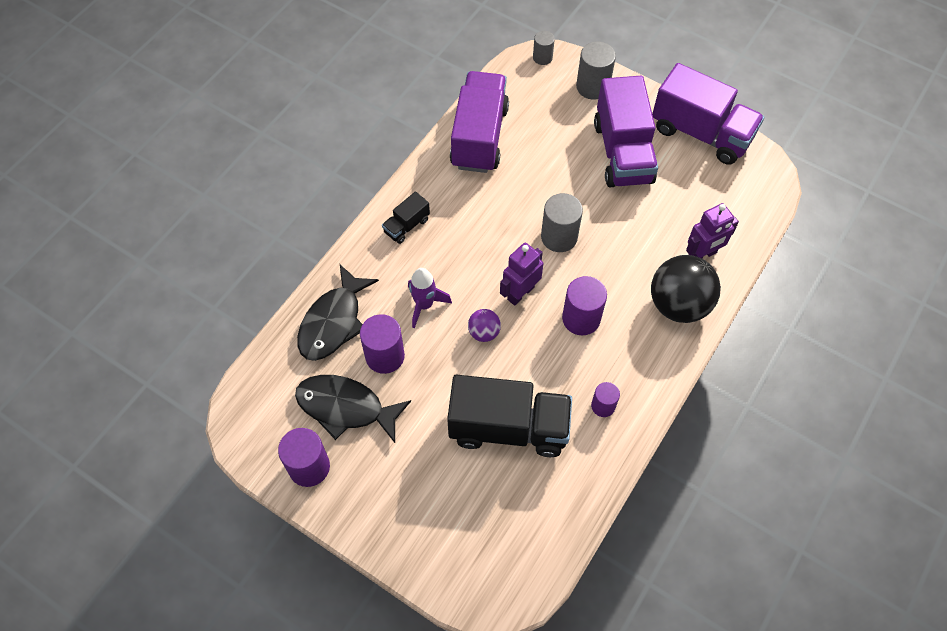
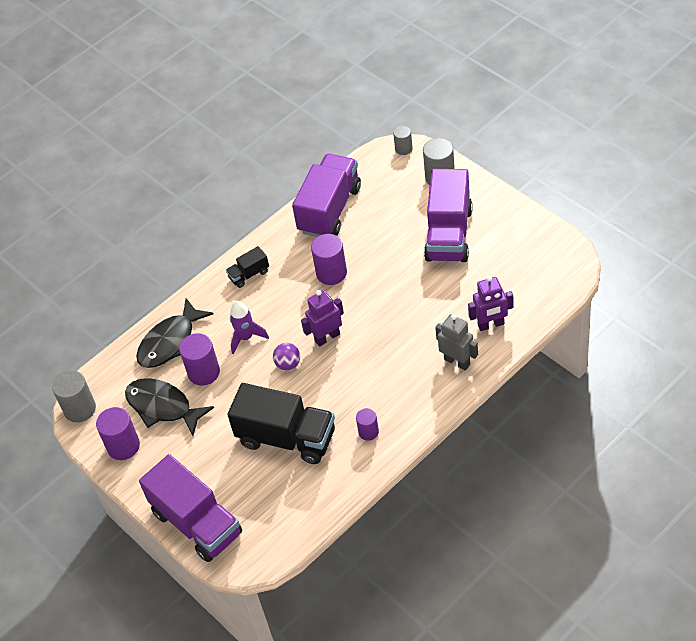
camera: 20 degrees right, 10 degrees down
grey cylinder [541,193,583,252] -> grey cylinder moved to [52,370,96,423]
purple cylinder [562,276,607,335] -> purple cylinder moved to [311,234,347,285]
black ball [651,255,721,323] -> grey robot [435,314,478,371]
purple truck [652,63,764,165] -> purple truck moved to [139,454,242,562]

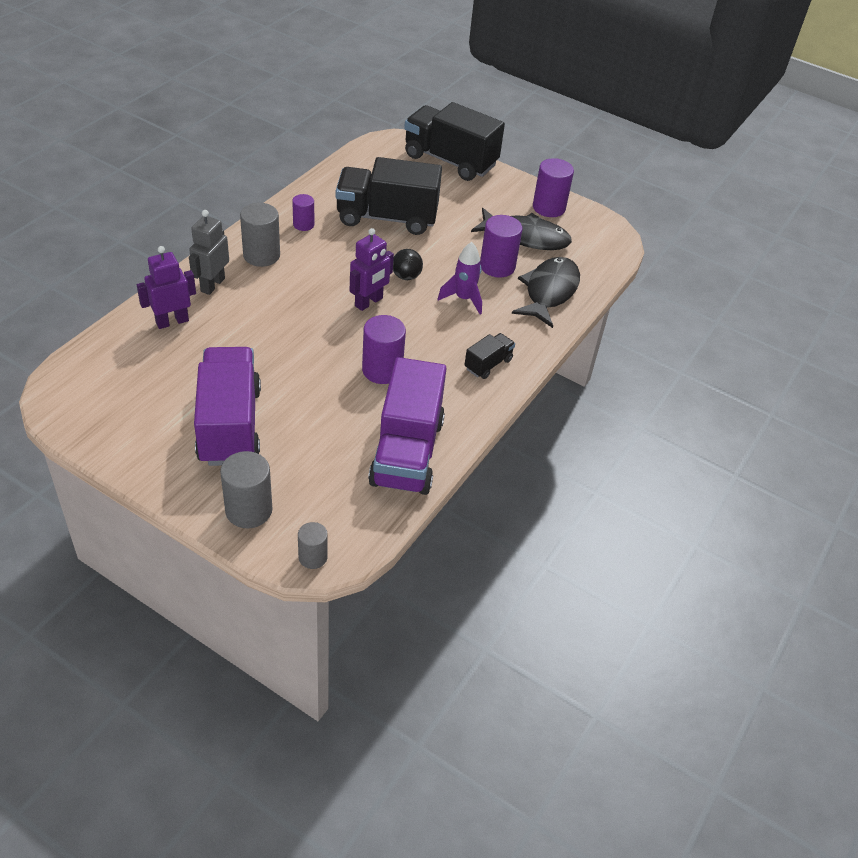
camera: 155 degrees right, 5 degrees down
grey cylinder [52,370,96,423] -> grey cylinder moved to [240,203,280,267]
purple truck [139,454,242,562] -> black truck [404,102,505,181]
purple ball [273,343,300,370] -> black ball [393,249,423,280]
grey robot [435,314,478,371] -> grey robot turned 90 degrees clockwise [189,210,229,295]

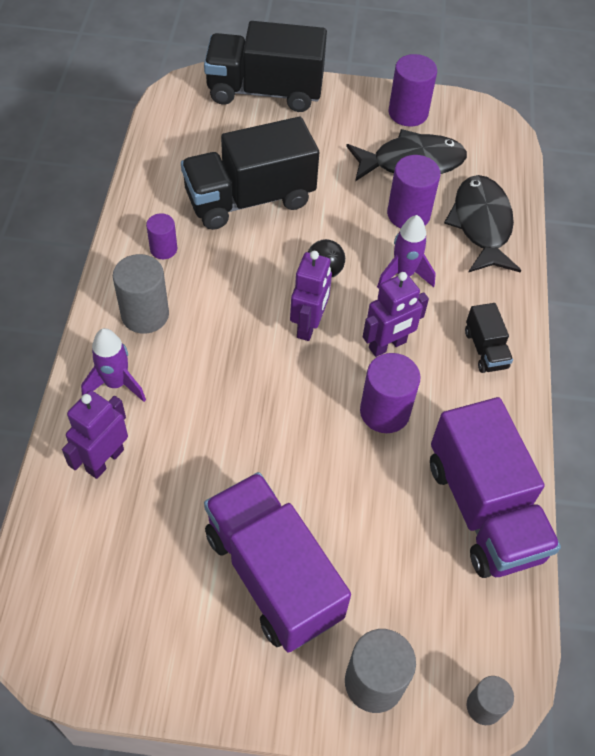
camera: 25 degrees left, 10 degrees up
grey robot [189,210,229,295] -> purple rocket [81,328,146,402]
black truck [464,333,515,379] -> black truck turned 150 degrees clockwise [465,303,513,373]
none -> purple robot [363,272,429,357]

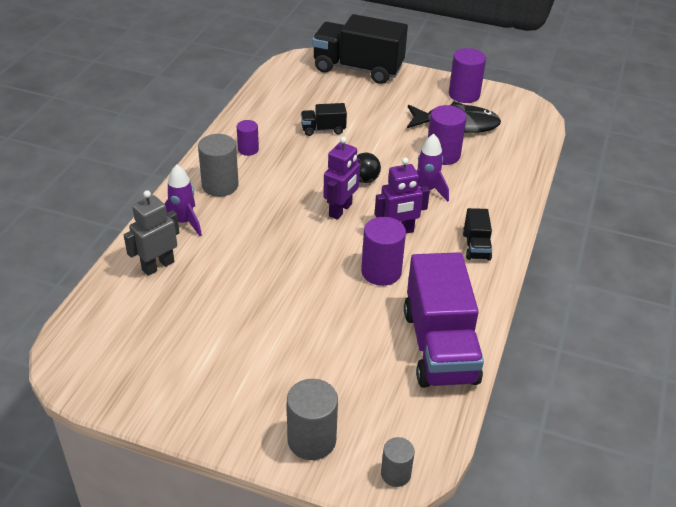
camera: 15 degrees right, 15 degrees down
purple robot [62,390,128,479] -> grey robot [124,190,180,276]
black truck [181,117,319,230] -> black truck [301,103,347,136], size x0.46
purple truck [204,472,351,652] -> none
black fish [444,175,521,273] -> none

